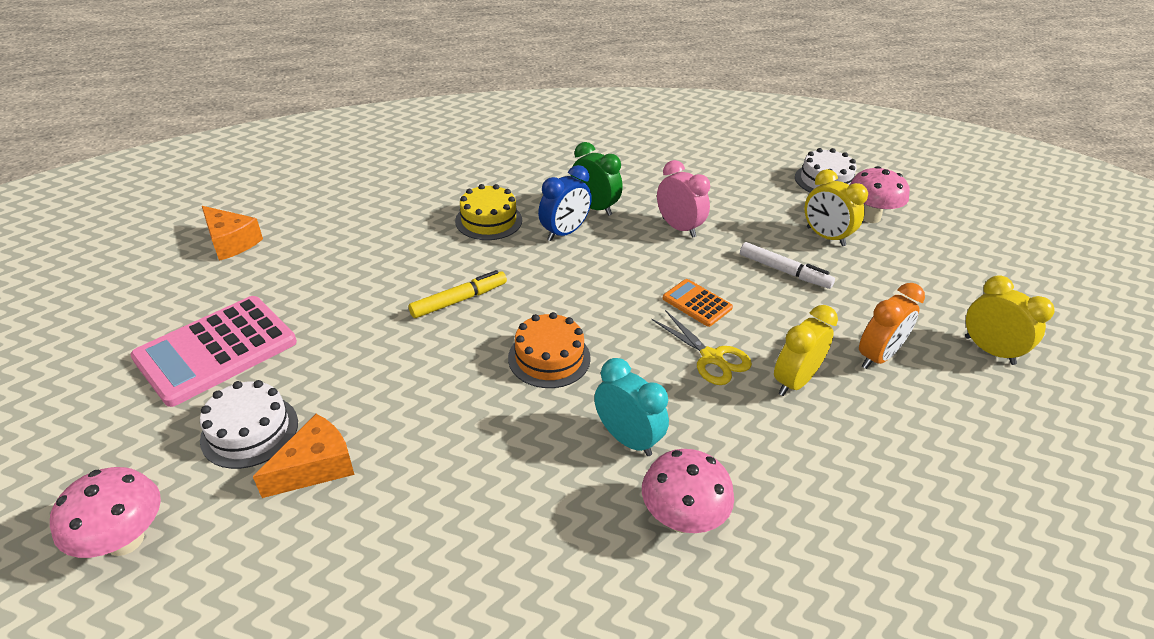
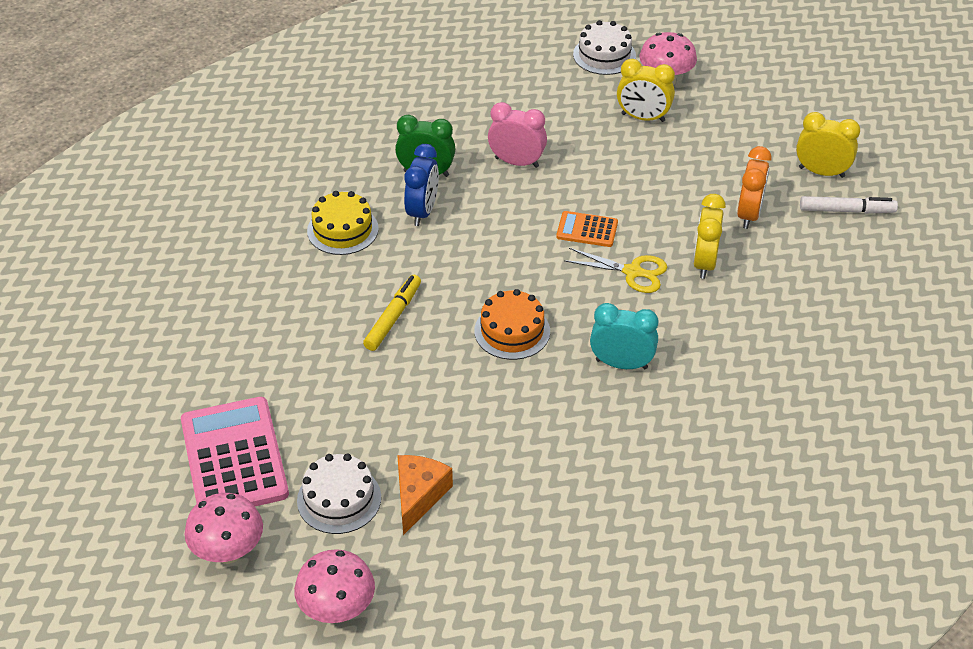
camera: 30 degrees left, 5 degrees up
pink calculator [130,296,297,407] -> pink calculator turned 150 degrees clockwise [181,397,289,506]
orange cheese [202,206,263,261] -> none
pink mushroom [642,449,734,533] -> pink mushroom moved to [184,493,263,564]
white marker [740,242,835,289] -> white marker moved to [800,196,898,214]

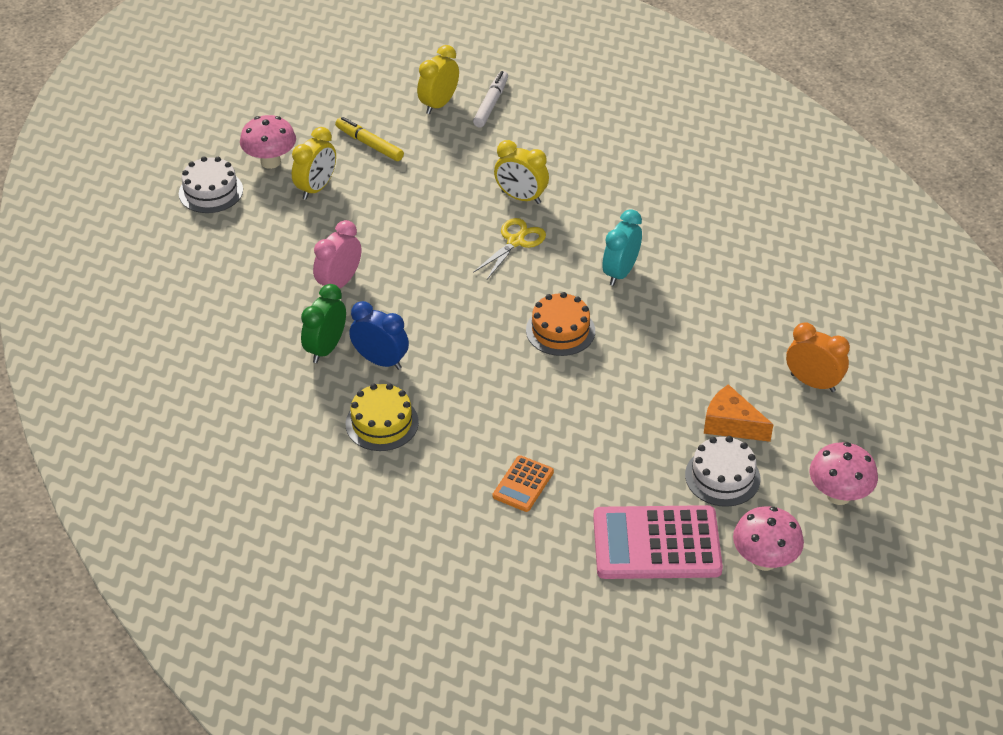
camera: 75 degrees left, 0 degrees up
yellow marker [363,275,421,351] -> yellow marker moved to [335,117,404,161]
orange calculator [556,211,618,247] -> orange calculator moved to [492,455,554,512]
orange clock [737,146,771,229] -> orange clock moved to [786,322,850,392]

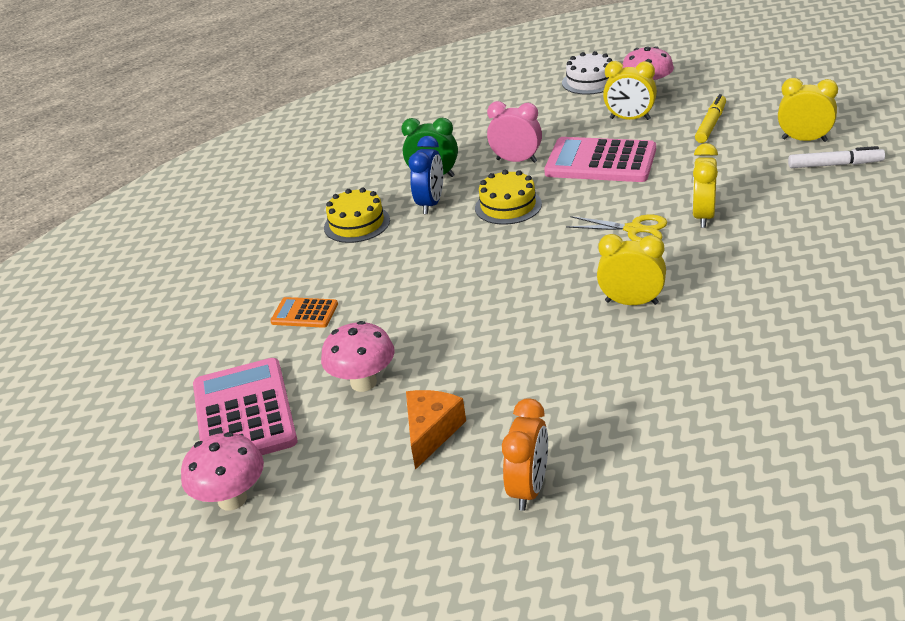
camera: 80 degrees right, 10 degrees down
orange cake [526,292,595,356] -> none
turquoise clock [602,209,642,286] -> yellow clock [597,234,666,305]
white cake [685,436,761,507] -> none
pink mushroom [809,442,878,505] -> pink mushroom moved to [321,321,395,392]
none -> yellow cake [475,170,542,225]
none -> pink calculator [544,137,656,182]

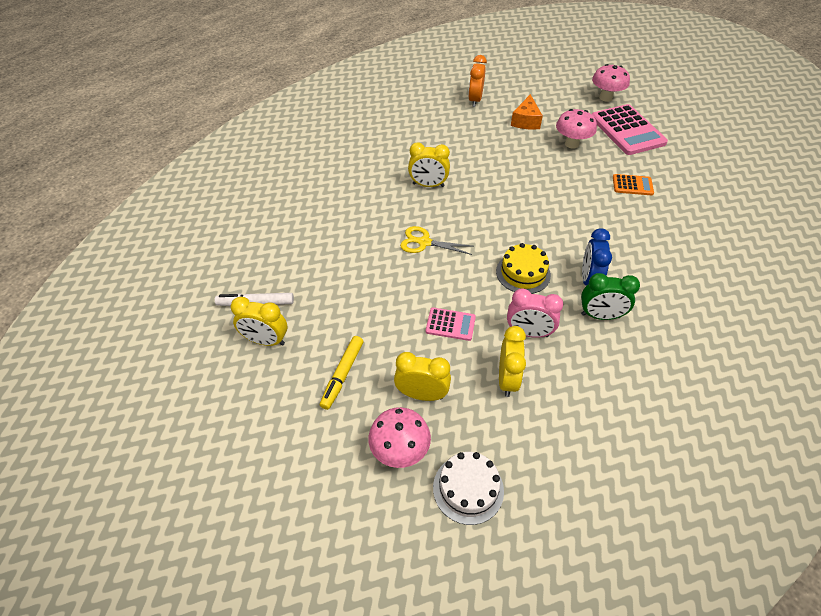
camera: 170 degrees right, 15 degrees up
yellow cake [324,188,390,243] -> none
pink calculator [544,137,656,182] -> pink calculator [426,308,476,341], size x0.50
yellow clock [692,143,718,228] -> yellow clock moved to [499,326,526,397]

